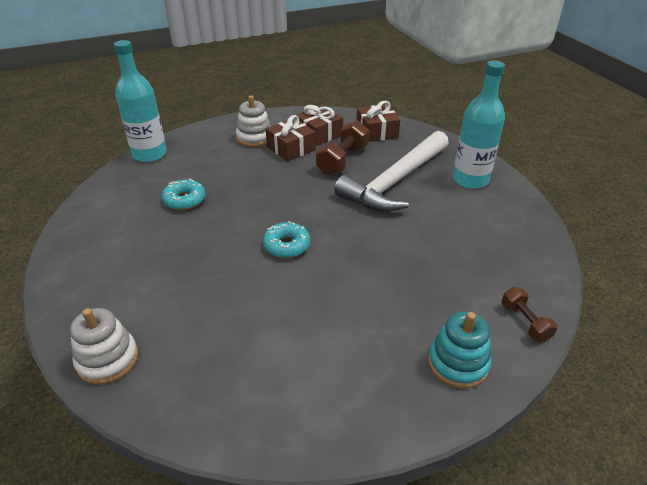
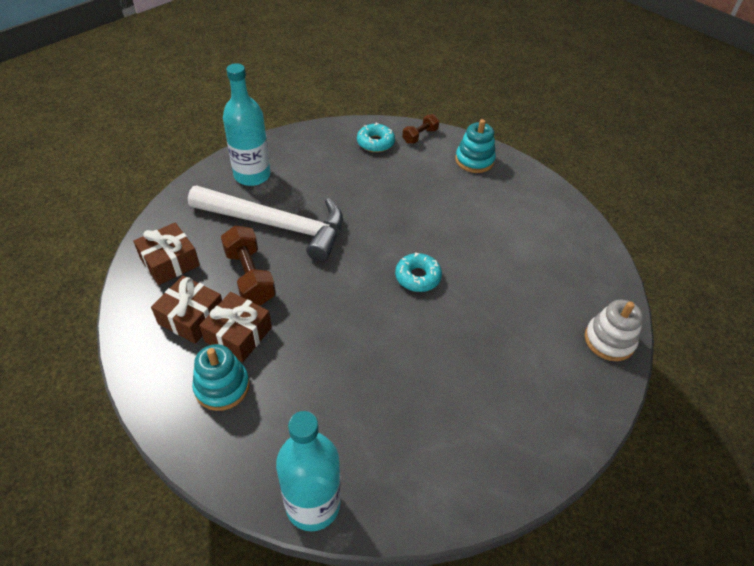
camera: 115 degrees left, 10 degrees up
turquoise donut [161,179,206,210] -> turquoise donut moved to [357,123,395,152]
white stacking toy [236,95,271,147] -> turquoise stacking toy [192,344,250,411]
brown dumbbell [316,120,369,175] -> brown dumbbell turned 60 degrees clockwise [221,225,276,305]

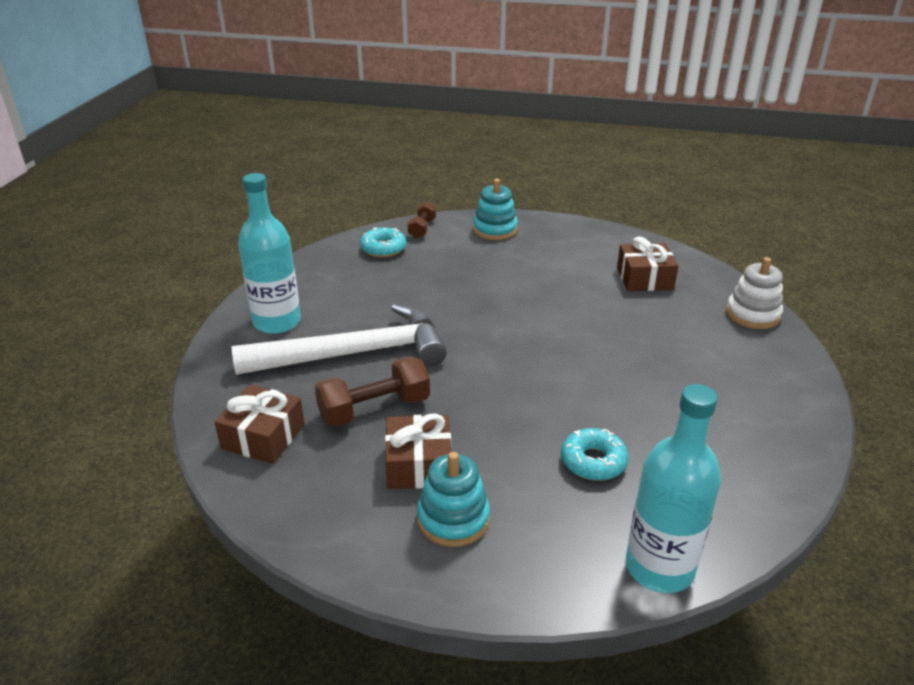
camera: 30 degrees left, 15 degrees down
brown gift [151,275,222,344] -> brown gift moved to [617,236,678,291]
brown dumbbell [221,225,276,305] -> brown dumbbell turned 60 degrees counterclockwise [315,356,430,427]
turquoise donut [395,253,442,292] -> turquoise donut moved to [561,428,629,481]

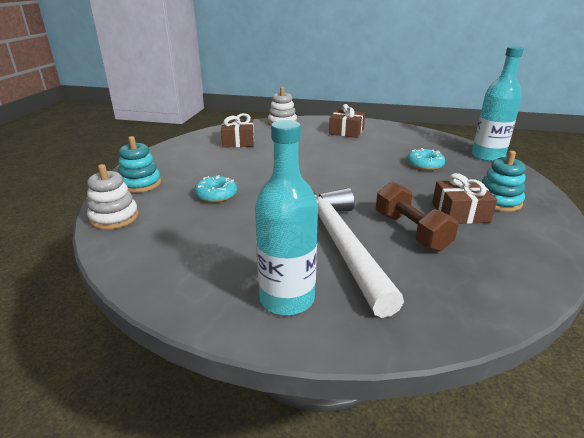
camera: 90 degrees left, 5 degrees down
brown gift [215,385,305,464] -> brown gift moved to [329,104,365,138]
turquoise donut [360,228,406,257] -> turquoise donut moved to [194,175,237,203]
brown dumbbell [407,201,436,238] -> white stacking toy [87,164,139,230]

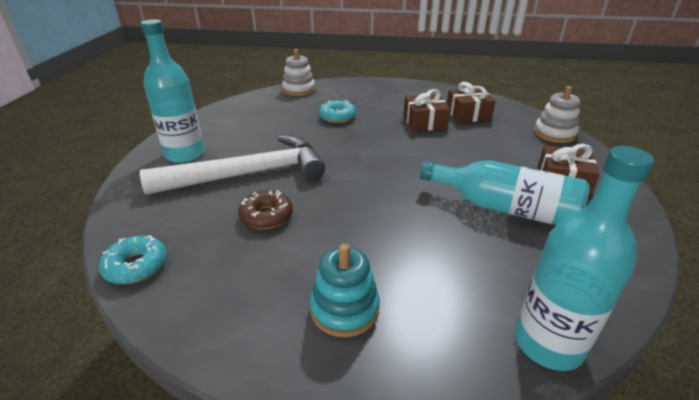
camera: 85 degrees right, 5 degrees up
turquoise stacking toy [118,136,161,193] -> none
brown dumbbell [376,182,459,251] -> brown donut [238,190,293,229]
turquoise donut [407,148,445,170] -> turquoise donut moved to [99,235,167,284]
brown gift [432,173,497,224] -> brown gift moved to [403,89,451,131]
none -> turquoise bottle [420,160,590,225]

